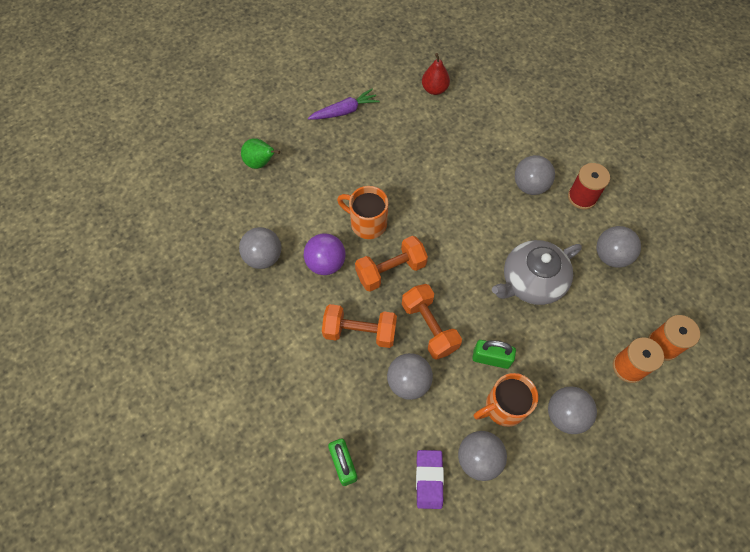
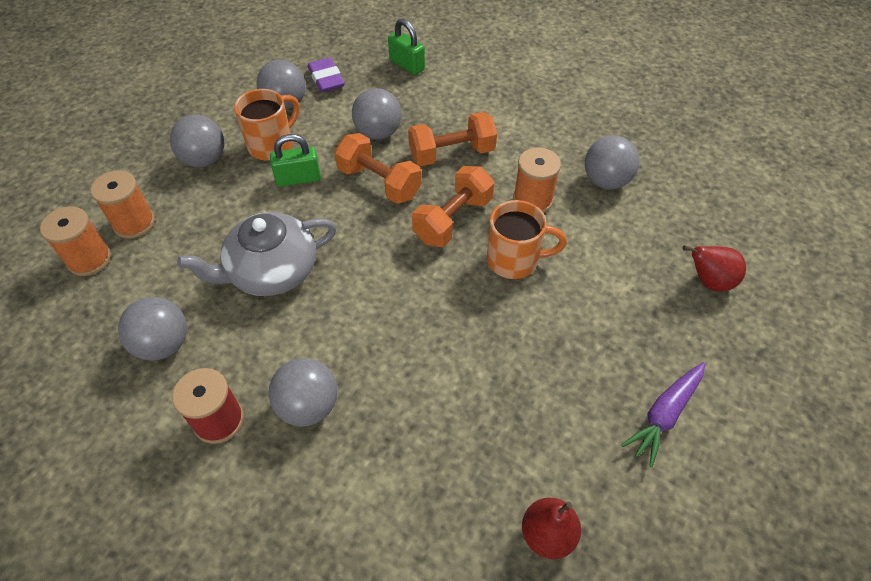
camera: 155 degrees right, 10 degrees down
green pear [241,138,280,169] -> red pear [683,245,746,292]
purple ball [304,233,346,275] -> orange spool [513,147,561,213]
grey teapot [492,240,582,305] -> grey teapot turned 150 degrees counterclockwise [177,212,337,296]

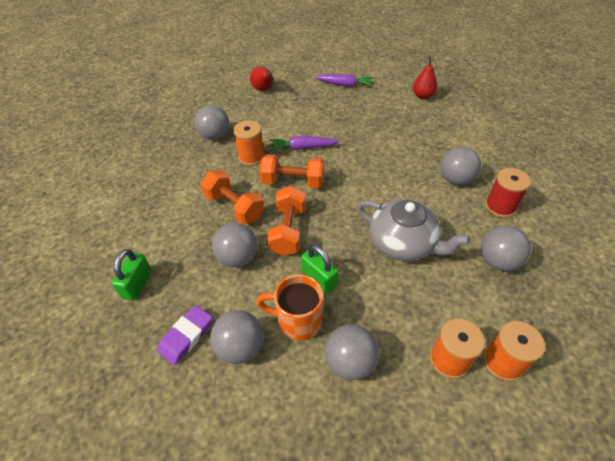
camera: 120 degrees left, 5 degrees down
orange mug [487,200,567,279] -> purple carrot [269,136,339,151]

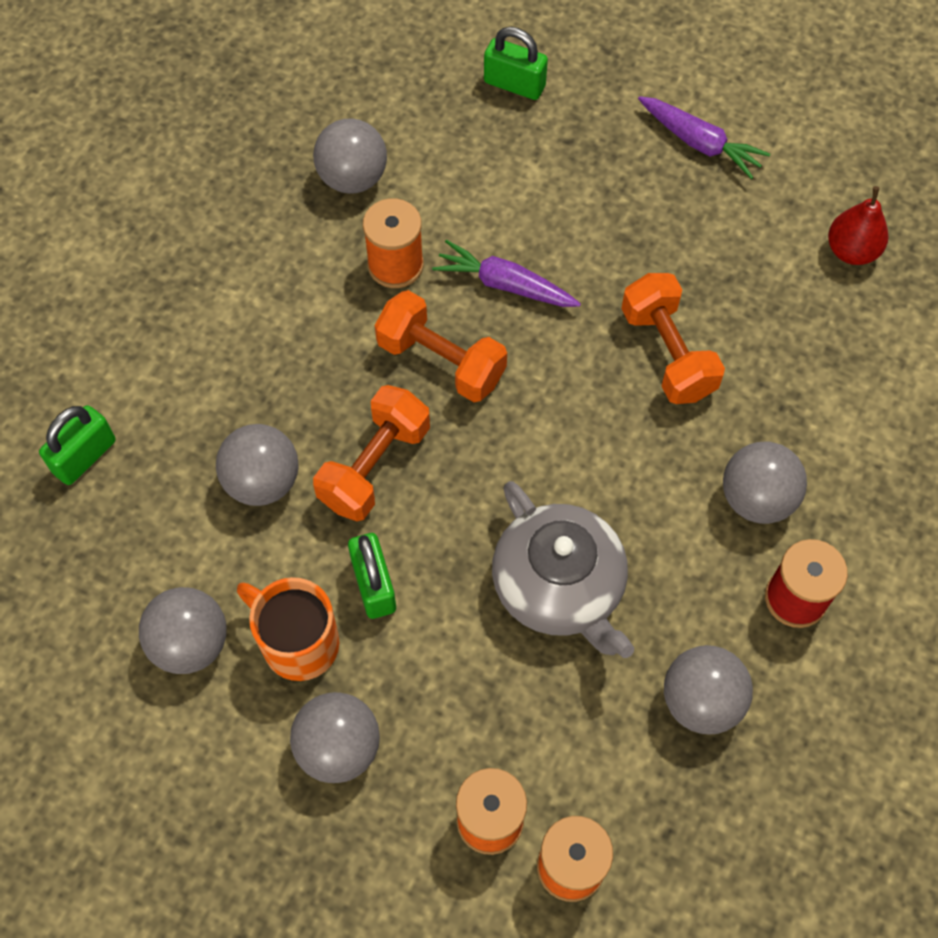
camera: 25 degrees right, 15 degrees up
purple eraser [157,305,213,365] -> none
orange dumbbell [201,170,264,224] -> orange dumbbell moved to [621,273,725,404]
red pear [250,67,273,91] -> green padlock [484,27,548,100]

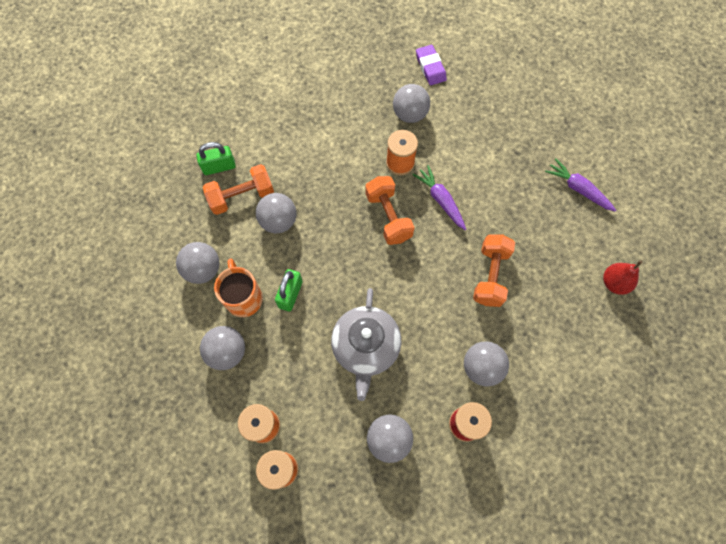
camera: 35 degrees right, 5 degrees up
orange dumbbell [313,385,430,521] -> orange dumbbell moved to [203,164,274,215]
green padlock [484,27,548,100] -> none
purple carrot [638,96,770,179] -> purple carrot turned 150 degrees clockwise [545,159,616,212]
none -> purple eraser [416,45,447,85]

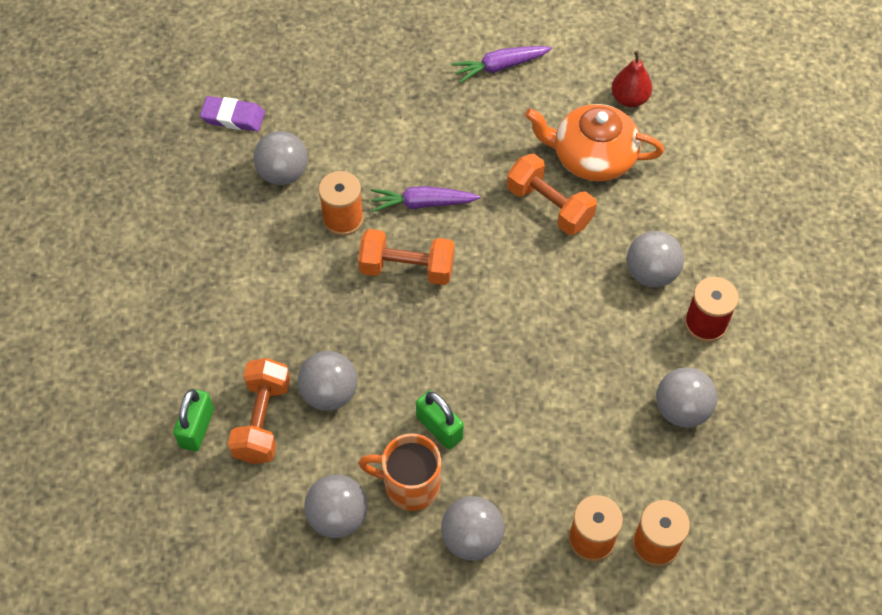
camera: 60 degrees left, 10 degrees down
grey teapot [331,288,402,401] -> none
none -> orange teapot [525,104,664,181]

